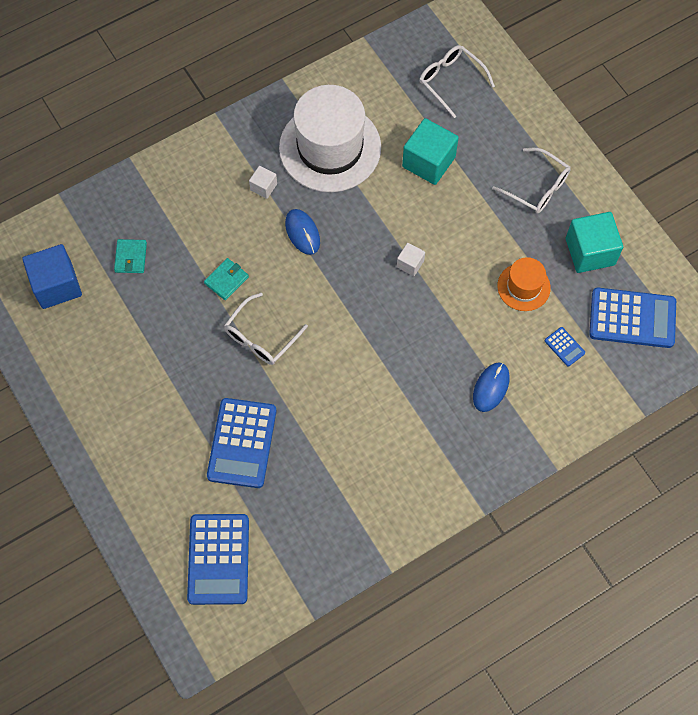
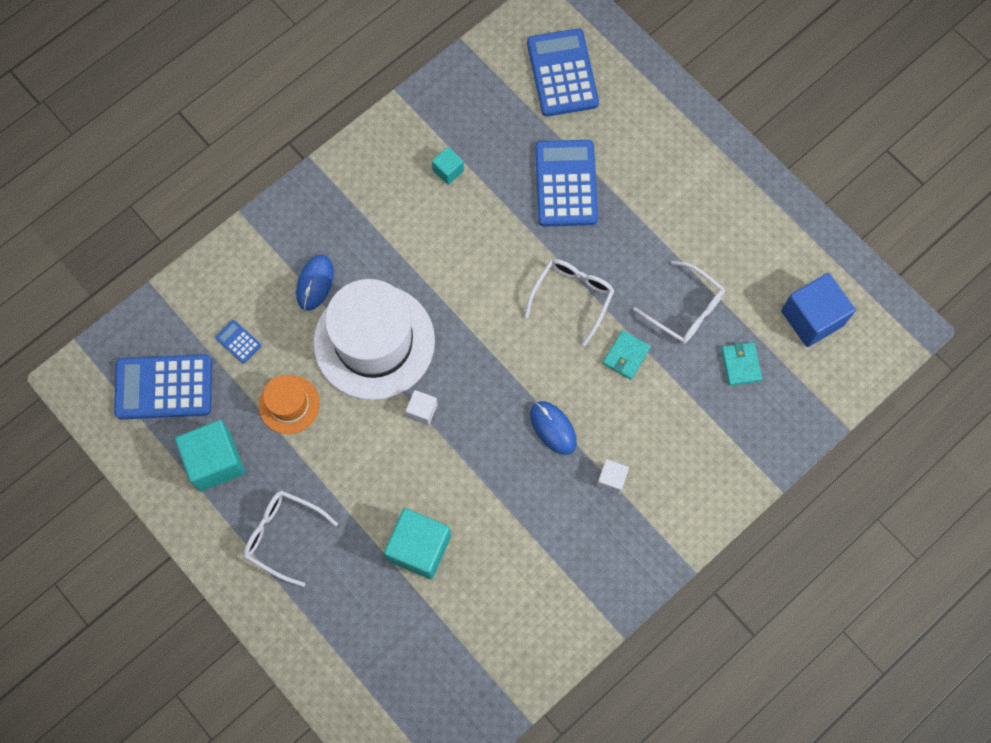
camera: 170 degrees right, 5 degrees up
white hat [279,85,381,192] -> white hat moved to [313,279,435,400]
white glasses [419,45,495,118] -> white glasses moved to [633,261,725,344]
none -> turquoise cube [432,147,464,185]

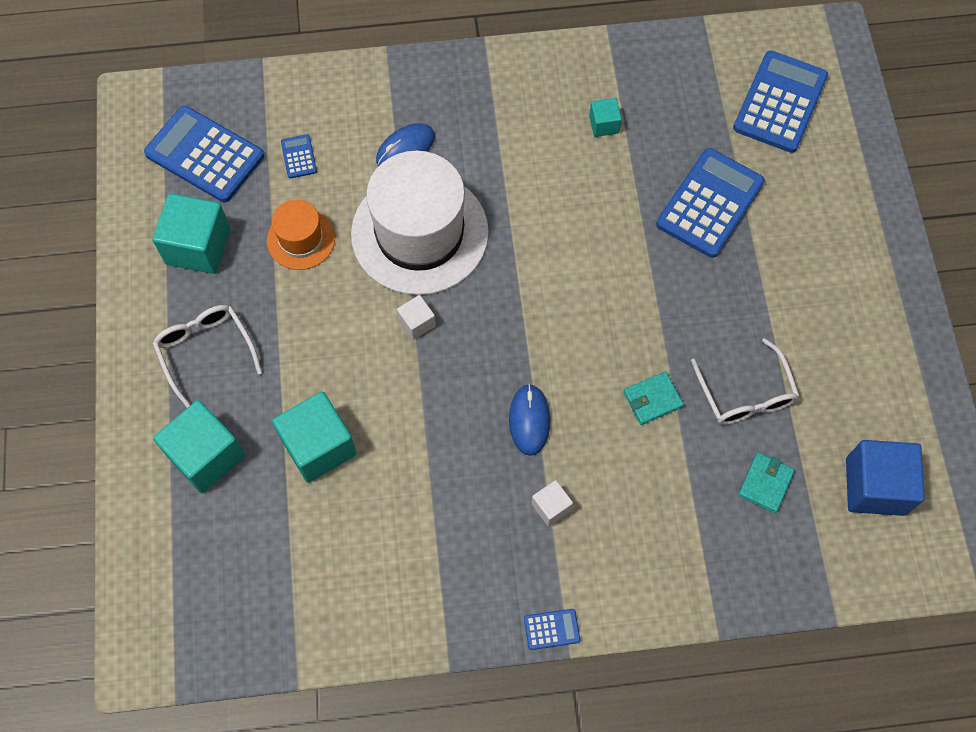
camera: 35 degrees right, 5 degrees down
white glasses [524,259,614,346] -> none
none -> turquoise cube [153,400,245,493]
none -> blue calculator [524,609,580,650]

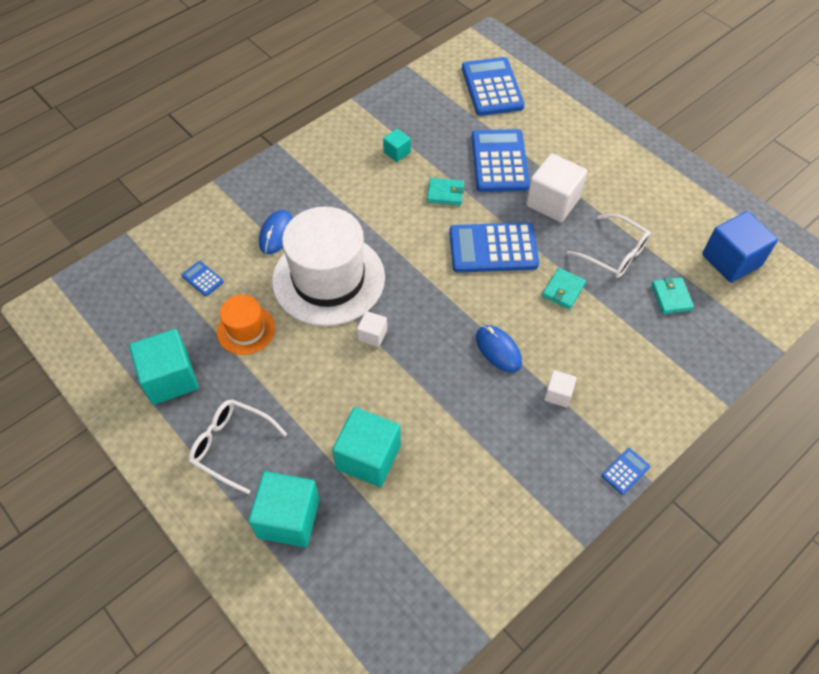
camera: 35 degrees left, 10 degrees down
blue calculator [144,106,264,202] -> blue calculator moved to [449,222,539,273]
none -> turquoise wallet [427,178,464,205]
none -> white cube [526,153,588,222]

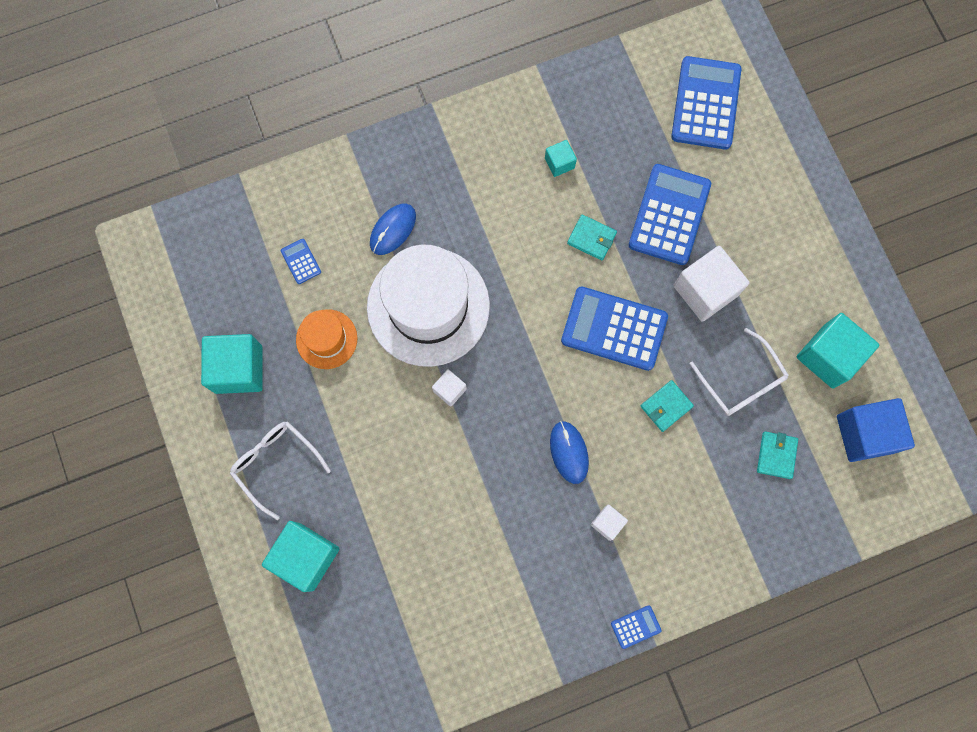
camera: 20 degrees right, 20 degrees up
turquoise cube [332,407,401,487] -> turquoise cube moved to [797,313,879,388]

